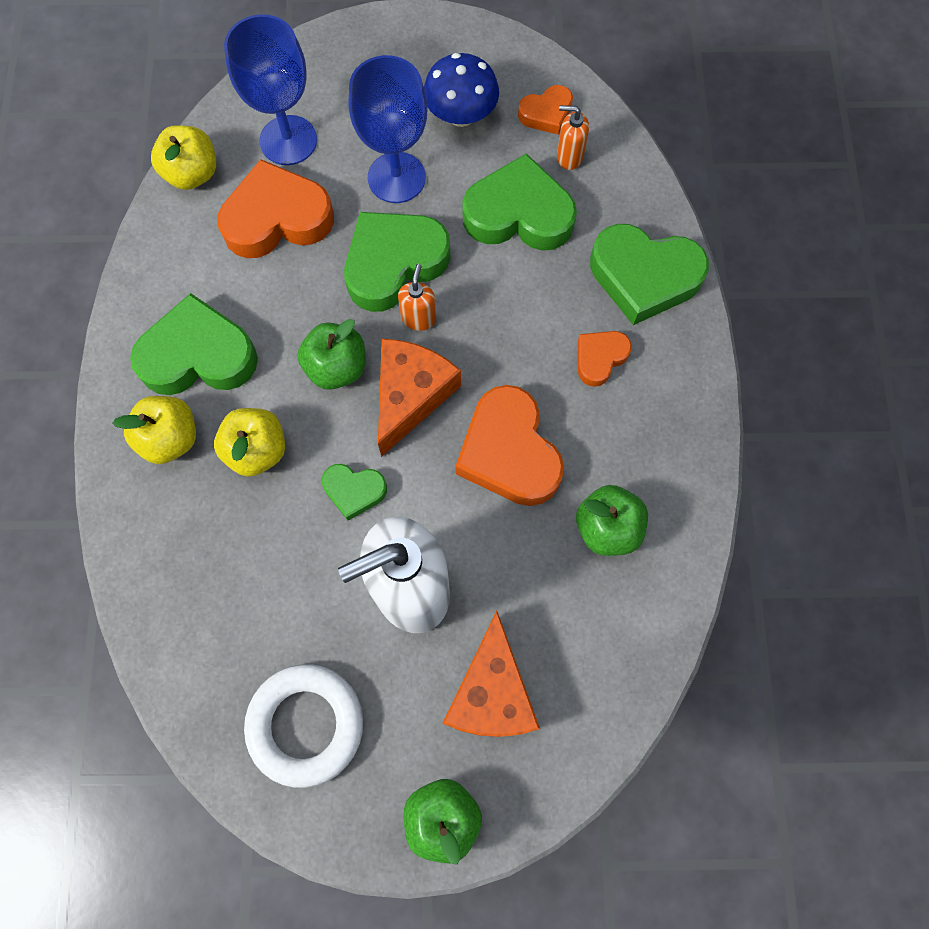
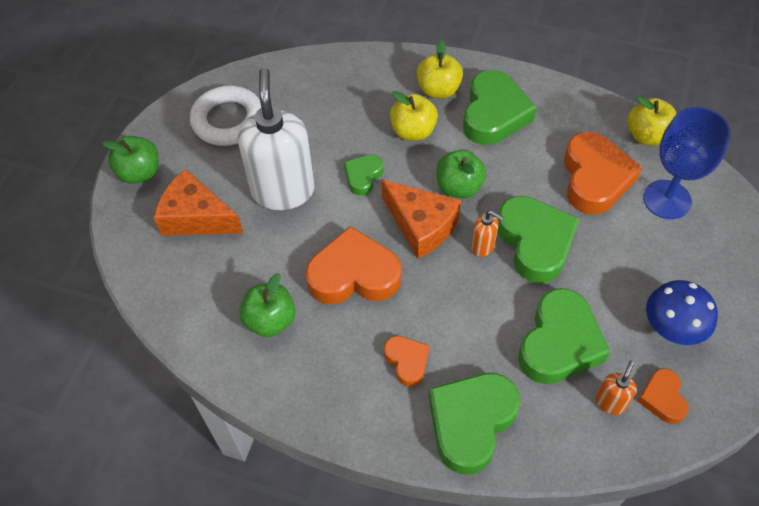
camera: 110 degrees right, 15 degrees down
blue goblet [348,55,428,203] -> none

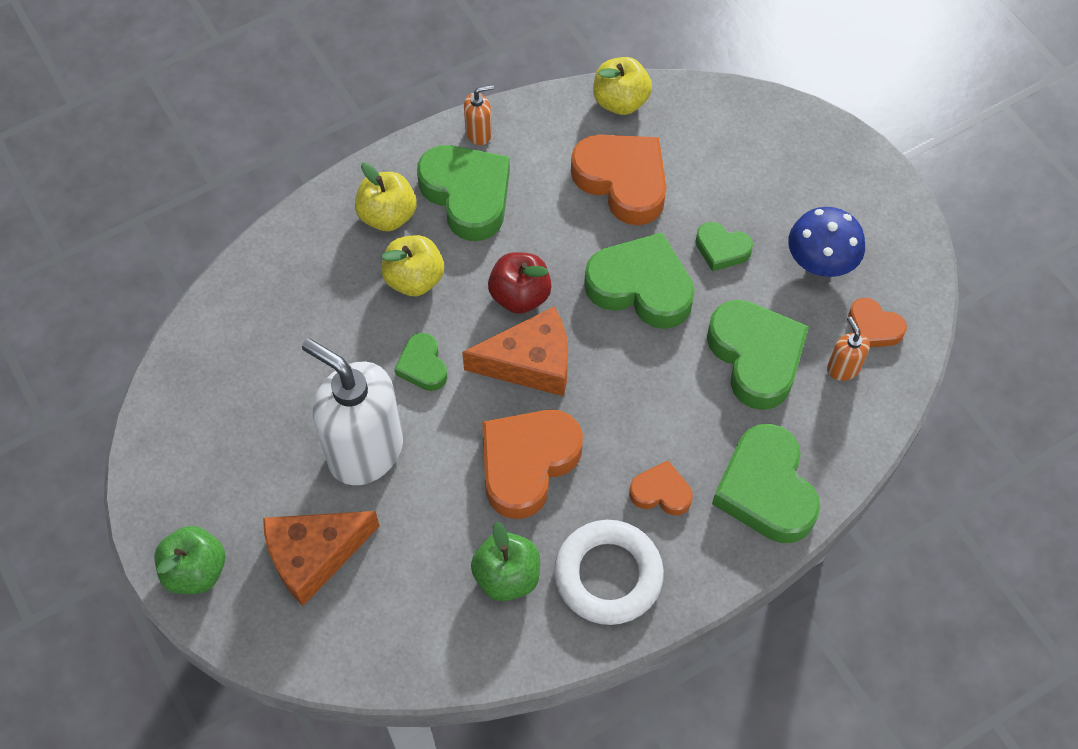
camera: 50 degrees left, 5 degrees up
white ring [190,86,261,146] -> white ring moved to [554,520,664,625]
green apple [436,149,487,198] -> red apple [488,252,552,314]
orange soap dispenser [471,211,504,257] -> orange soap dispenser moved to [464,85,494,145]
blue goblet [643,107,731,219] -> none
none -> green heart [695,222,753,271]

